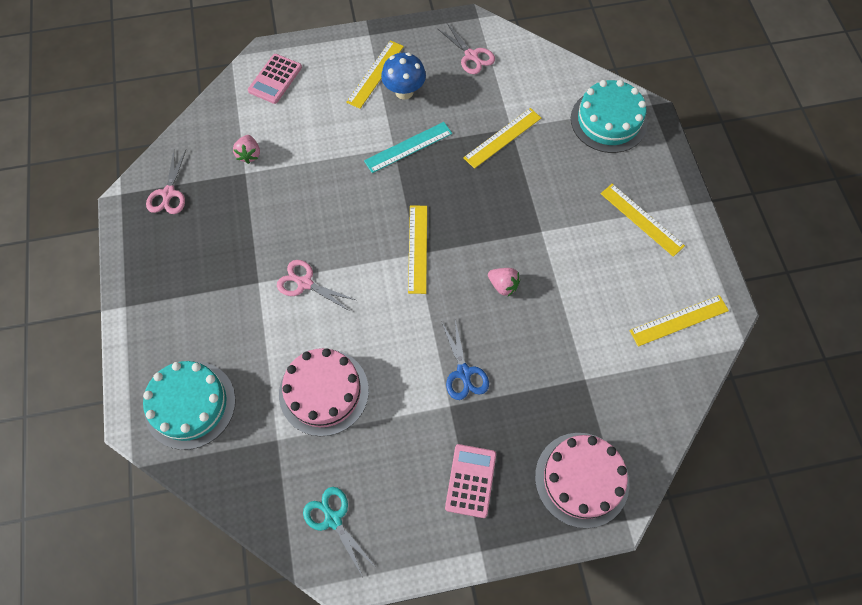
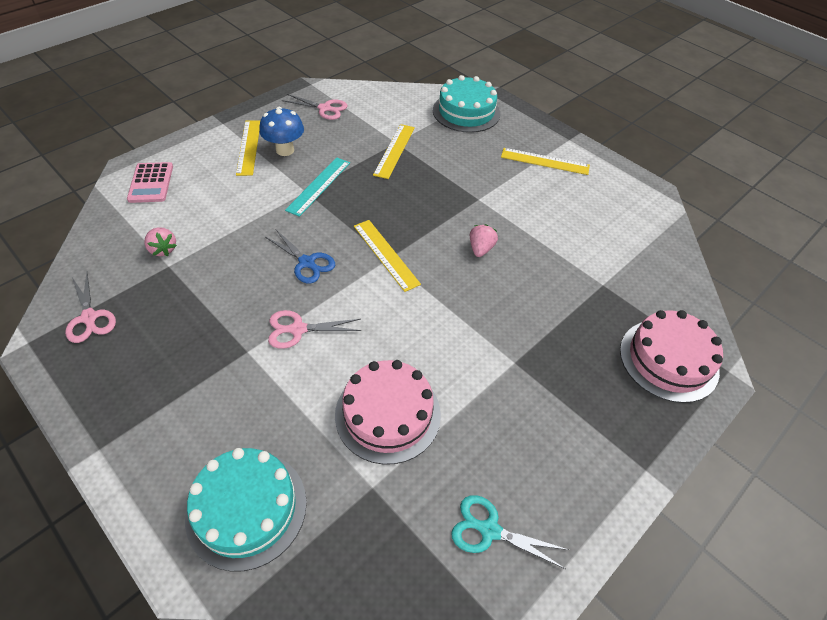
camera: 35 degrees left, 15 degrees down
blue scissors [442,320,489,400] -> blue scissors moved to [265,230,335,284]
pink calculator [445,444,496,518] -> none
pink strawberry [488,268,520,296] -> pink strawberry turned 75 degrees counterclockwise [470,224,498,257]
yellow ruler [629,295,729,347] -> none

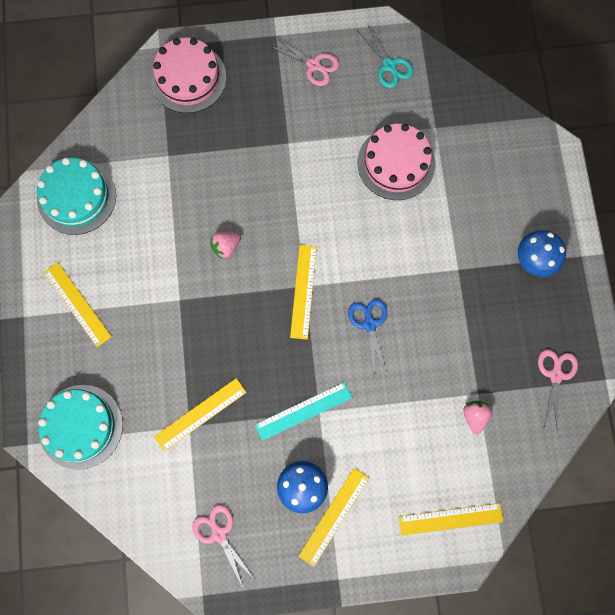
camera: 140 degrees left, 25 degrees up
pink calculator [127,162,173,203] -> yellow ruler [399,503,503,536]
turquoise cake [185,448,307,572] -> turquoise cake moved to [37,158,116,235]
pink scissors [268,310,362,349] -> pink scissors moved to [269,36,339,86]
none -> blue mushroom [518,230,566,277]

